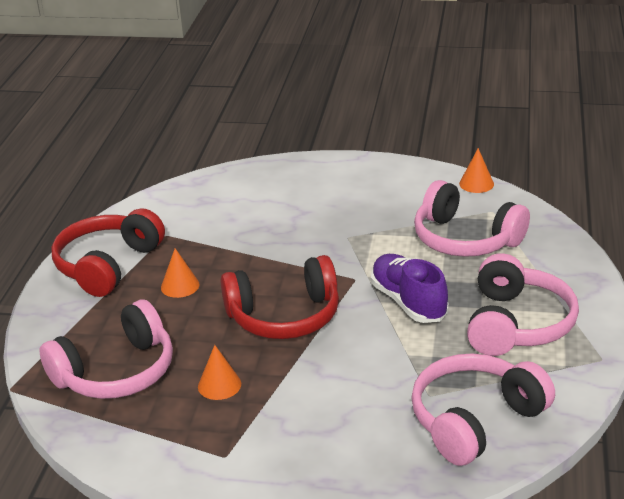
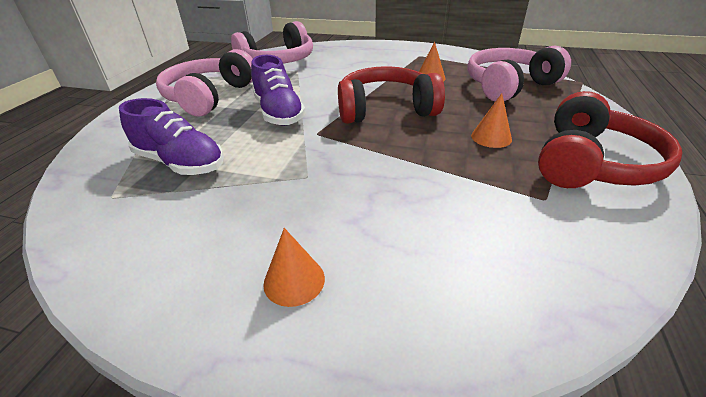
camera: 175 degrees left, 5 degrees up
pink headphones [414,180,530,257] -> purple shoe [119,98,224,175]
orange cone [459,148,494,193] -> orange cone moved to [263,228,325,307]

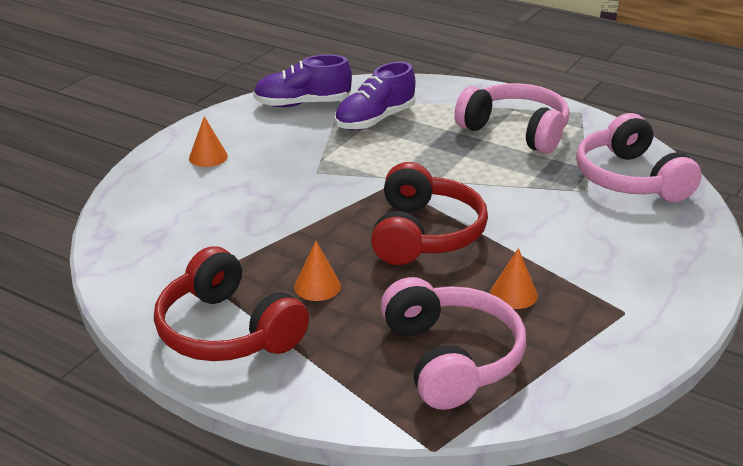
camera: 105 degrees right, 5 degrees down
purple shoe [251,55,306,126] -> purple shoe moved to [253,55,352,107]

